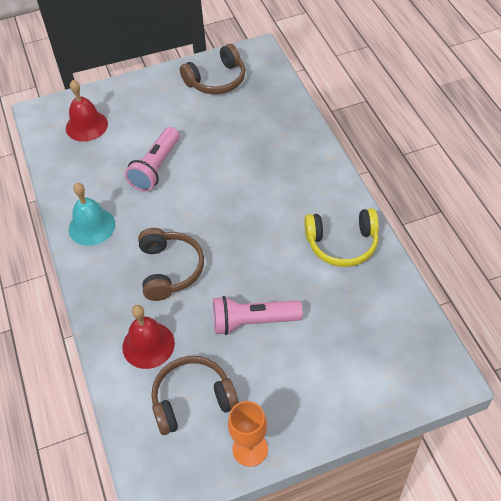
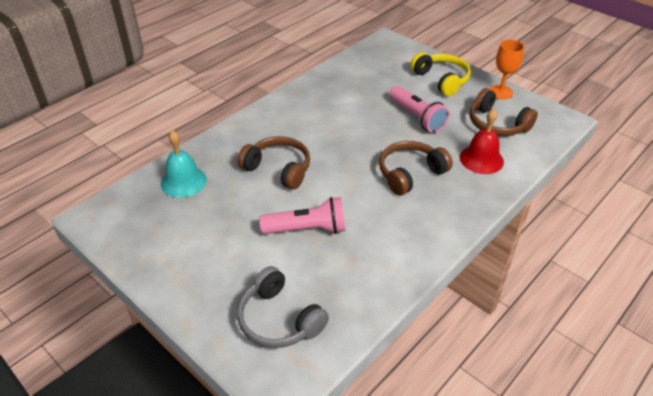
camera: 120 degrees left, 10 degrees down
red bell [66,80,108,142] -> grey headphones [237,266,329,348]
turquoise bell [69,183,115,246] -> turquoise bell moved to [161,130,207,198]
brown headphones [180,44,245,94] -> brown headphones moved to [237,136,310,190]
yellow headphones [304,208,379,267] -> yellow headphones moved to [410,52,471,96]

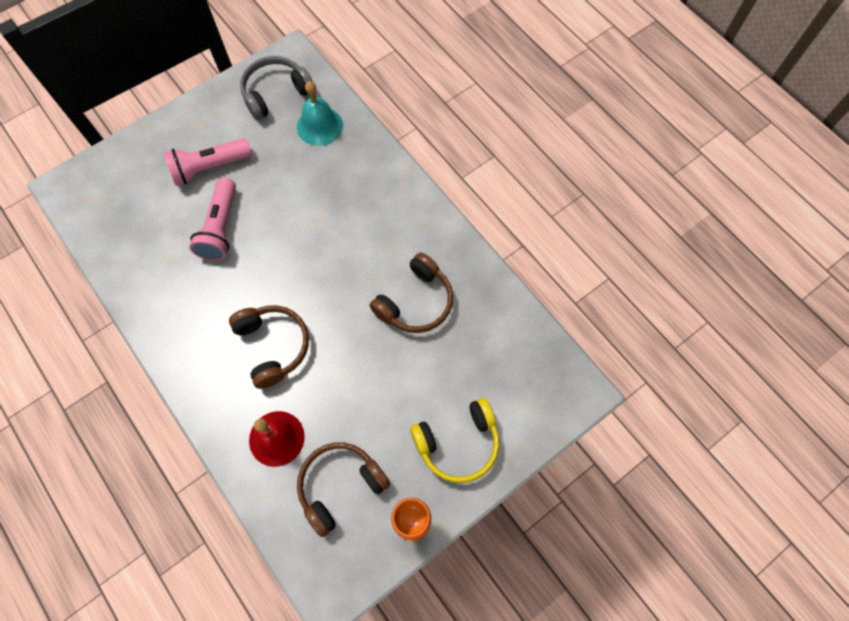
camera: 100 degrees right, 25 degrees up
brown headphones [237,136,310,190] -> brown headphones moved to [370,253,453,333]
grey headphones [237,266,329,348] -> grey headphones moved to [240,56,313,120]
pink flashlight [389,86,449,133] -> pink flashlight moved to [163,138,252,186]

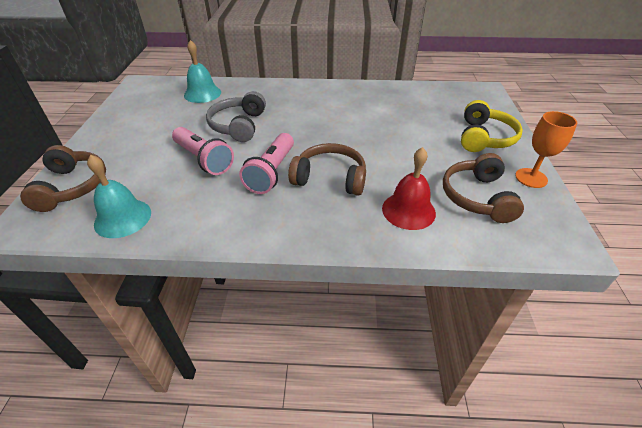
camera: 50 degrees left, 25 degrees down
pink flashlight [163,138,252,186] -> pink flashlight moved to [239,133,294,194]
grey headphones [240,56,313,120] -> grey headphones moved to [206,91,266,142]
brown headphones [370,253,453,333] -> brown headphones moved to [20,145,106,212]
none -> turquoise bell [87,154,151,238]

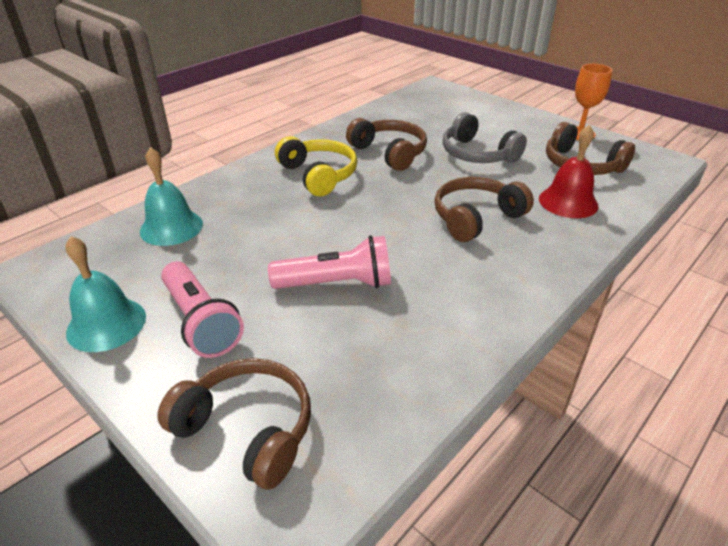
camera: 50 degrees left, 5 degrees down
turquoise bell [87,154,151,238] -> turquoise bell moved to [65,236,146,352]
grey headphones [206,91,266,142] -> grey headphones moved to [443,112,527,163]
pink flashlight [239,133,294,194] -> pink flashlight moved to [161,261,244,358]
yellow headphones [461,100,523,152] -> yellow headphones moved to [275,136,357,196]
none -> brown headphones [346,118,427,171]

